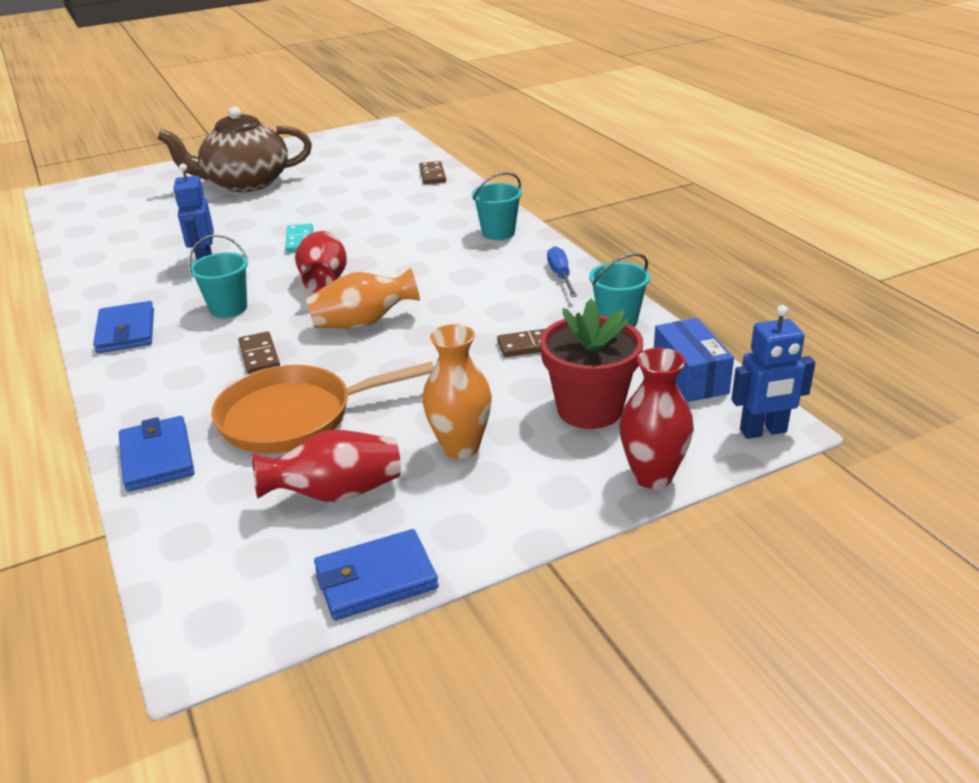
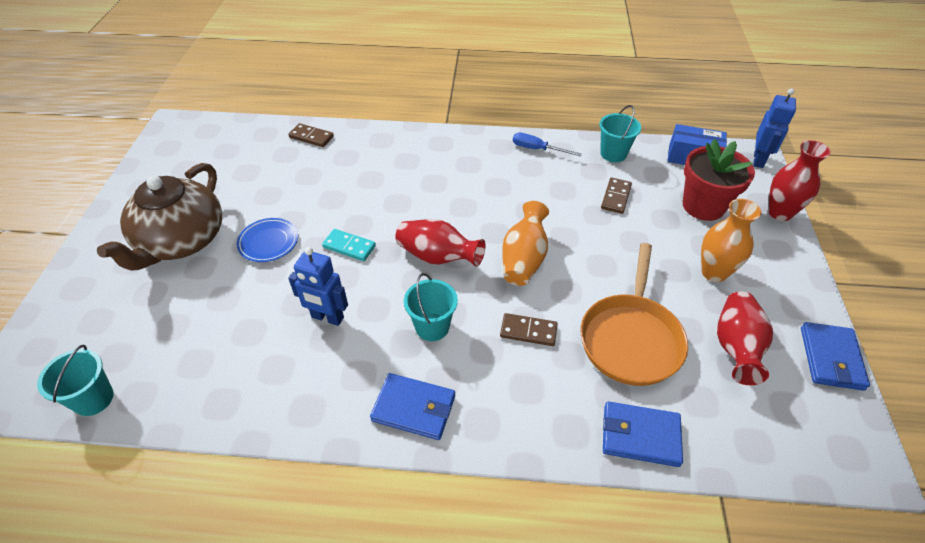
camera: 60 degrees left, 15 degrees up
turquoise bucket [472,172,522,240] -> turquoise bucket moved to [37,345,114,416]
none -> blue plate [237,218,298,262]

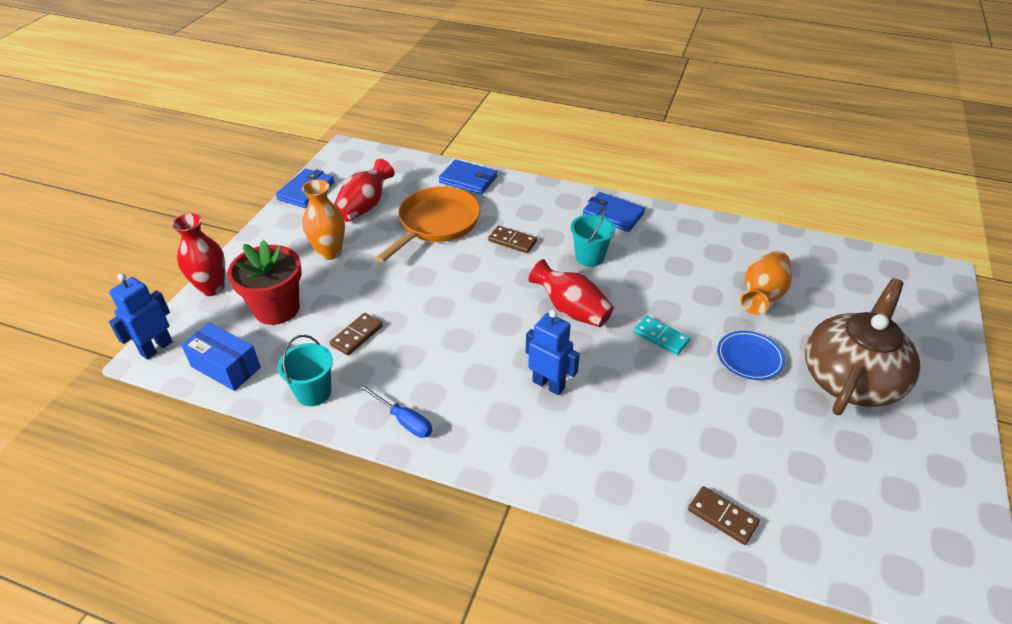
camera: 165 degrees left, 5 degrees down
turquoise bucket [37,345,114,416] -> none
blue robot [288,247,348,326] -> blue robot moved to [526,310,580,395]
orange vase [502,201,549,286] -> orange vase moved to [740,251,792,315]

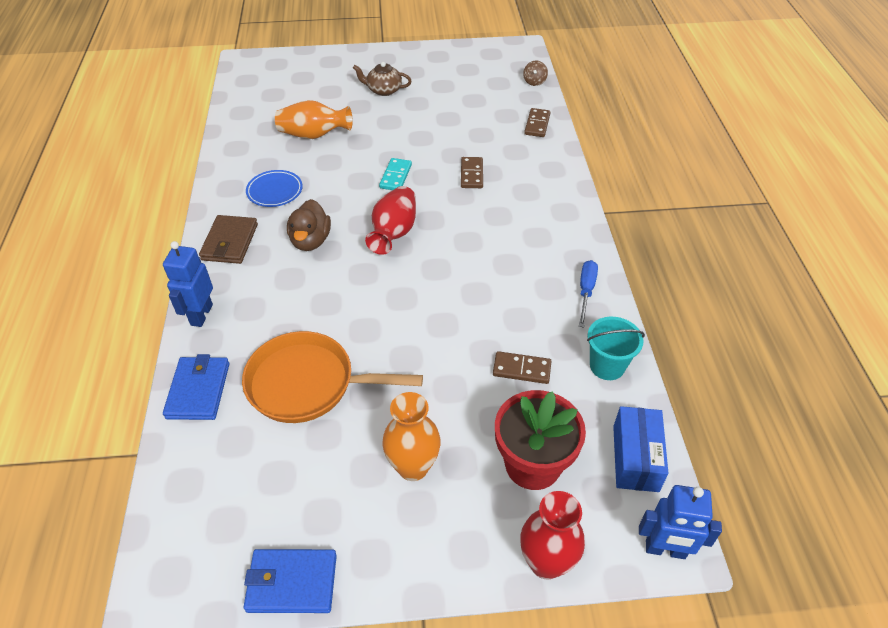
camera: 115 degrees left, 5 degrees up
red vase [334,159,394,222] -> none
brown domino [488,226,537,253] -> brown domino moved to [461,157,483,188]
blue robot [526,310,580,395] -> blue robot moved to [163,241,213,327]
turquoise bucket [570,207,615,267] -> brown duck [287,199,331,251]
blue wallet [583,192,645,232] -> brown wallet [199,215,258,264]
blue plate [717,331,785,380] -> blue plate moved to [246,170,303,207]
brown teapot [805,278,920,415] -> brown teapot [353,62,412,96], size x0.48
none -> brown spinning top [523,61,548,86]

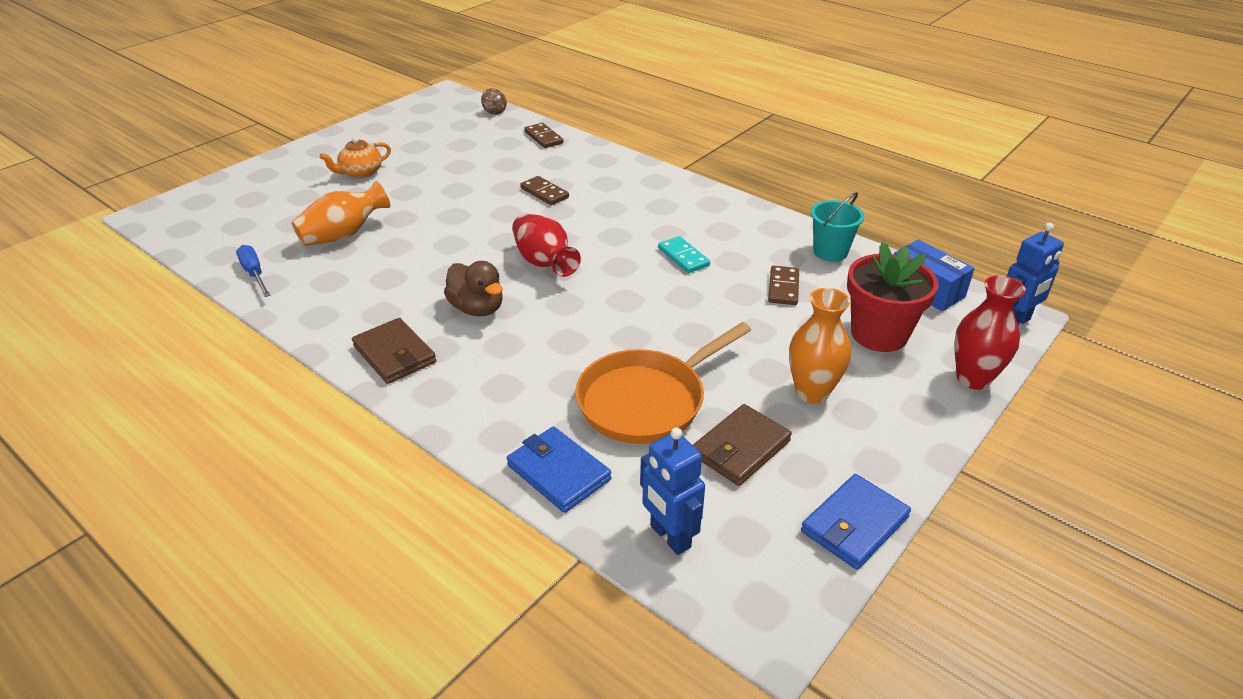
camera: 45 degrees left, 10 degrees down
blue robot [163,241,213,327] -> blue robot moved to [640,427,705,555]
blue plate [246,170,303,207] -> none
brown teapot [353,62,412,96] -> orange teapot [320,137,391,178]
turquoise domino [379,158,412,190] -> turquoise domino moved to [658,236,710,273]
brown domino [493,351,551,384] -> brown domino turned 45 degrees counterclockwise [768,266,799,305]
blue screwdriver [579,260,598,328] -> blue screwdriver moved to [236,245,270,297]
none -> brown wallet [693,404,792,486]

